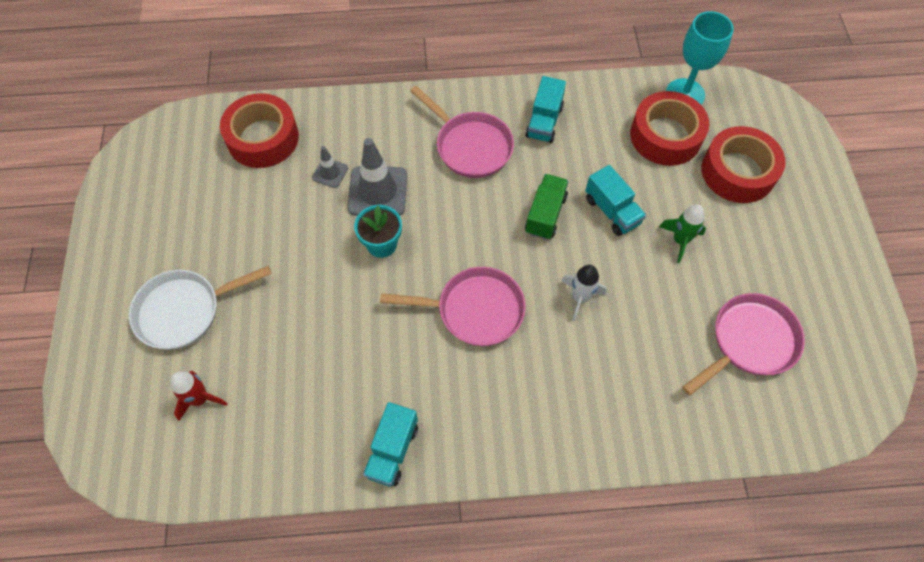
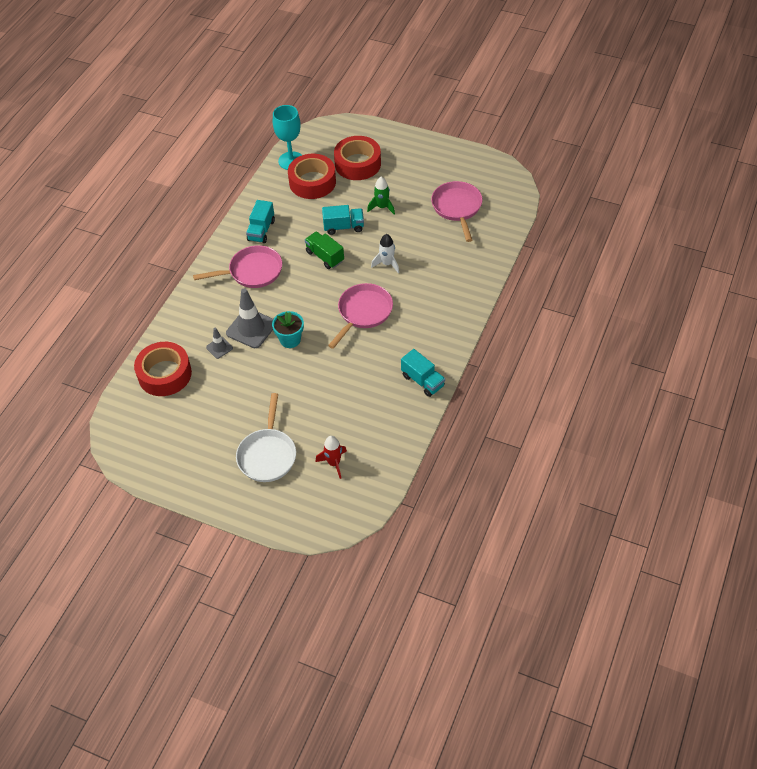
camera: 60 degrees left, 10 degrees down
turquoise truck [525,76,566,143] -> turquoise truck turned 60 degrees clockwise [246,200,275,243]

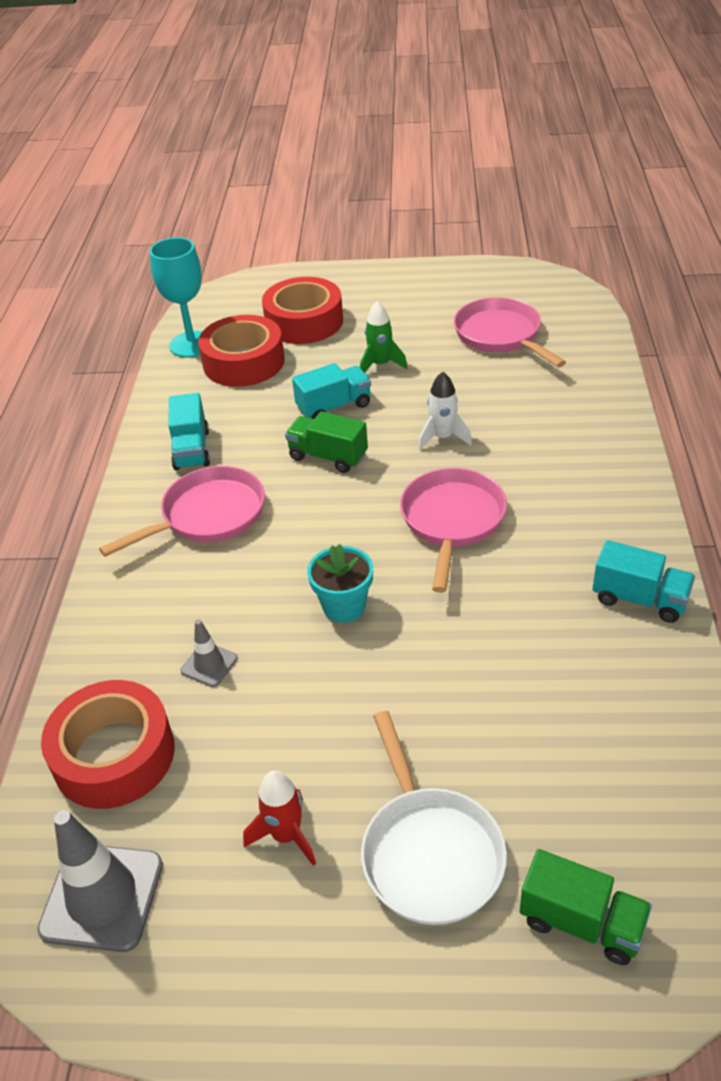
camera: 20 degrees left, 10 degrees down
grey traffic cone [226,288,273,348] -> grey traffic cone moved to [37,810,163,952]
red rocket [316,436,347,479] -> red rocket moved to [243,771,316,866]
none -> green truck [520,849,652,965]

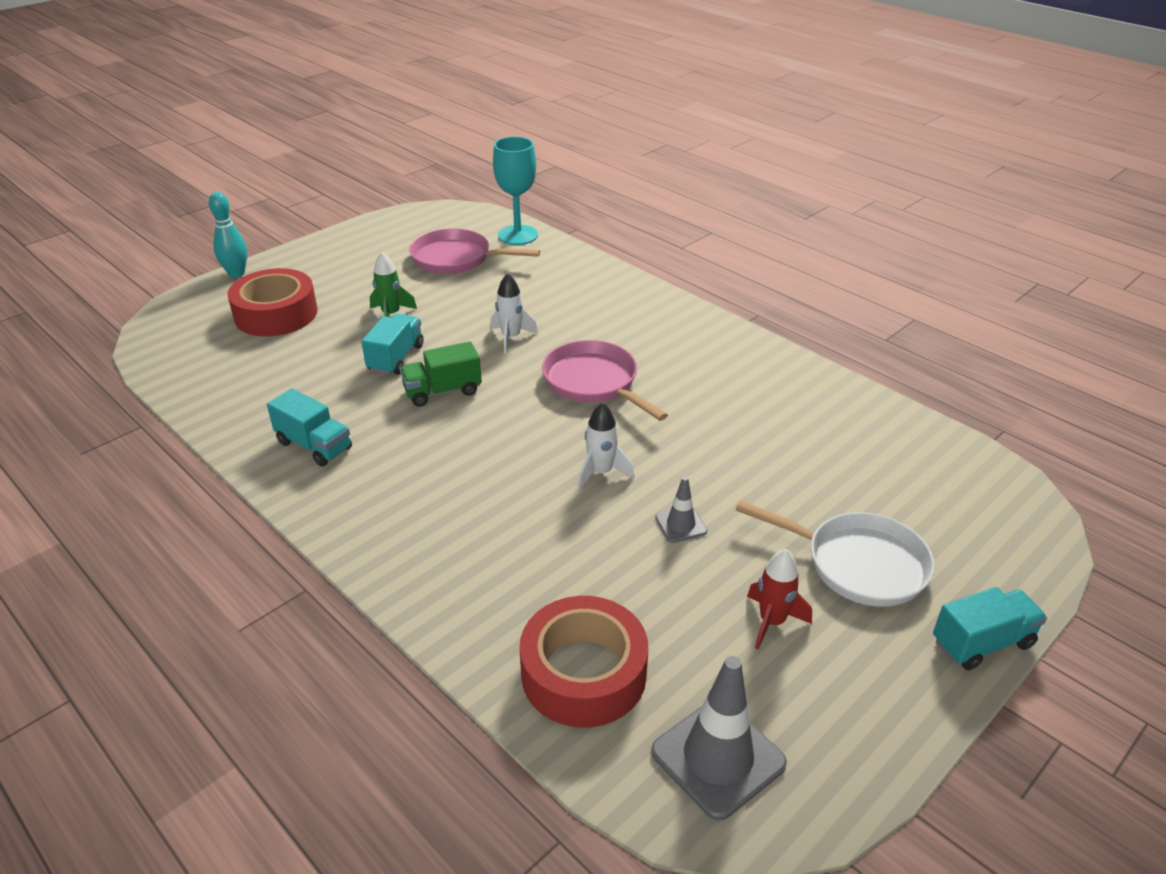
camera: 50 degrees left, 5 degrees down
pink pan [99,466,265,557] -> none
turquoise goblet [150,237,202,357] -> turquoise goblet moved to [493,137,538,245]
grey traffic cone [180,619,238,687] -> grey traffic cone moved to [655,476,707,543]
red tape [198,315,285,387] -> none
turquoise flower pot [307,544,373,623] -> white rocket [577,403,634,490]
green truck [520,849,652,965] -> none
turquoise truck [592,540,695,623] -> turquoise truck moved to [933,587,1047,670]
none -> turquoise bowling pin [209,192,247,278]

